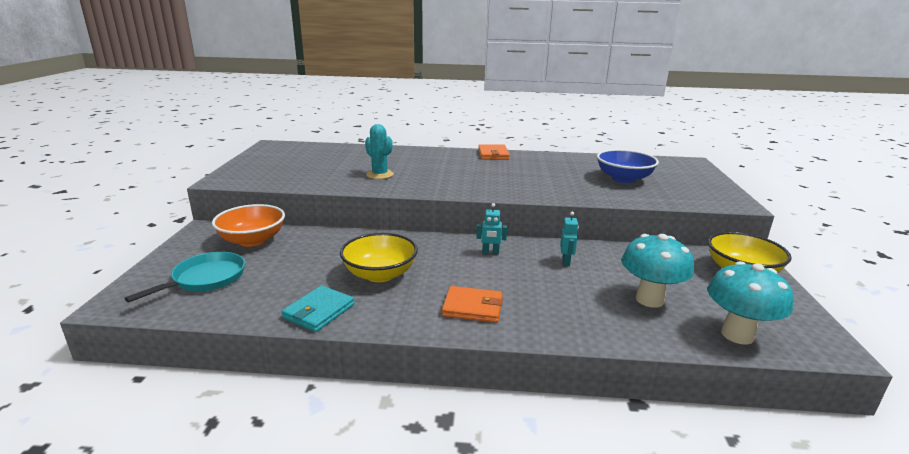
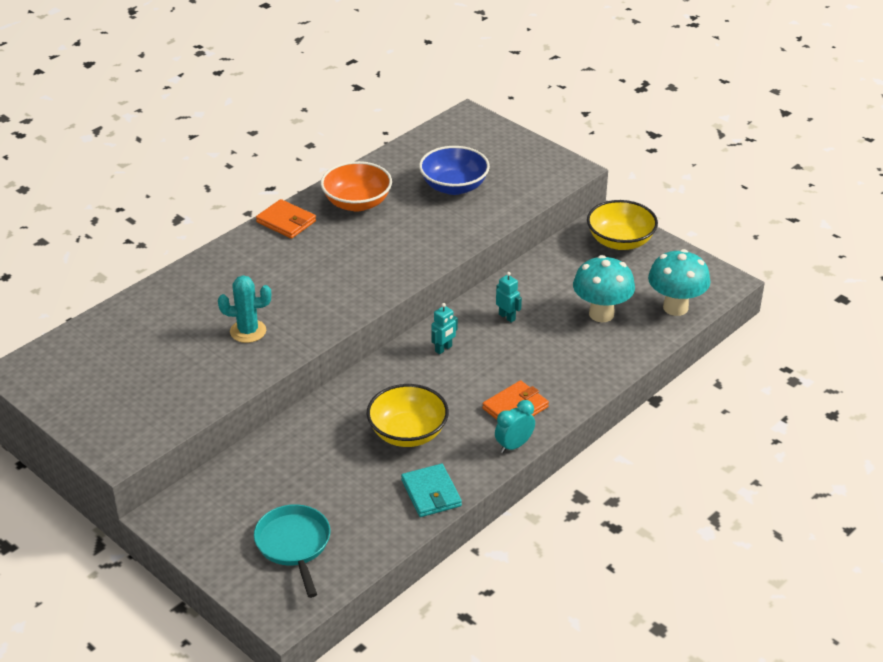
camera: 50 degrees left, 15 degrees up
orange bowl [212,204,285,247] -> orange bowl moved to [321,161,392,212]
none -> turquoise clock [495,400,535,453]

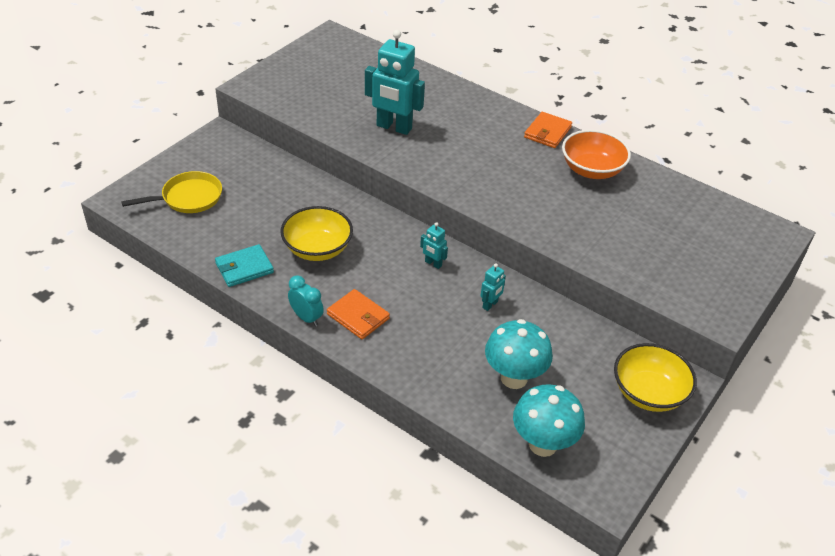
camera: 80 degrees right, 5 degrees up
turquoise cactus [218,275,271,343] -> turquoise robot [365,30,425,135]
turquoise pan [254,504,330,598] -> yellow pan [121,171,222,213]
blue bowl [419,146,490,195] -> none

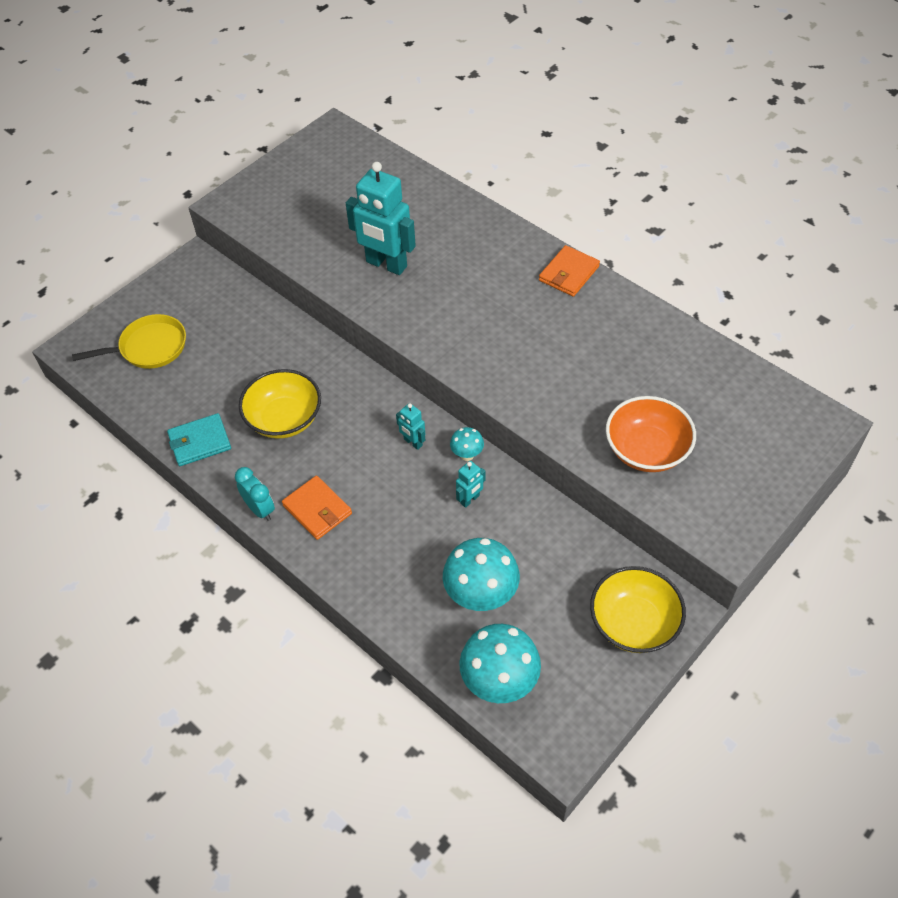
camera: 10 degrees right, 10 degrees up
orange bowl [562,130,631,179] -> orange bowl moved to [606,396,696,472]
none -> turquoise mushroom [450,427,484,461]

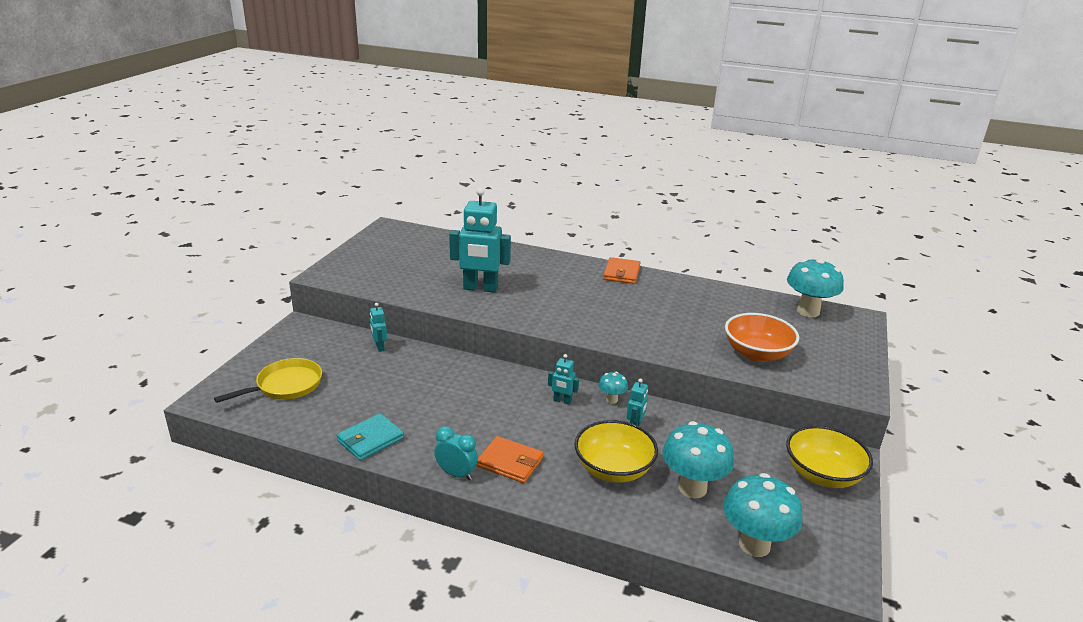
camera: 25 degrees left, 25 degrees down
yellow bowl [239,369,321,439] -> yellow bowl moved to [575,420,658,483]
none -> turquoise robot [370,303,387,352]
none -> turquoise mushroom [787,258,844,317]

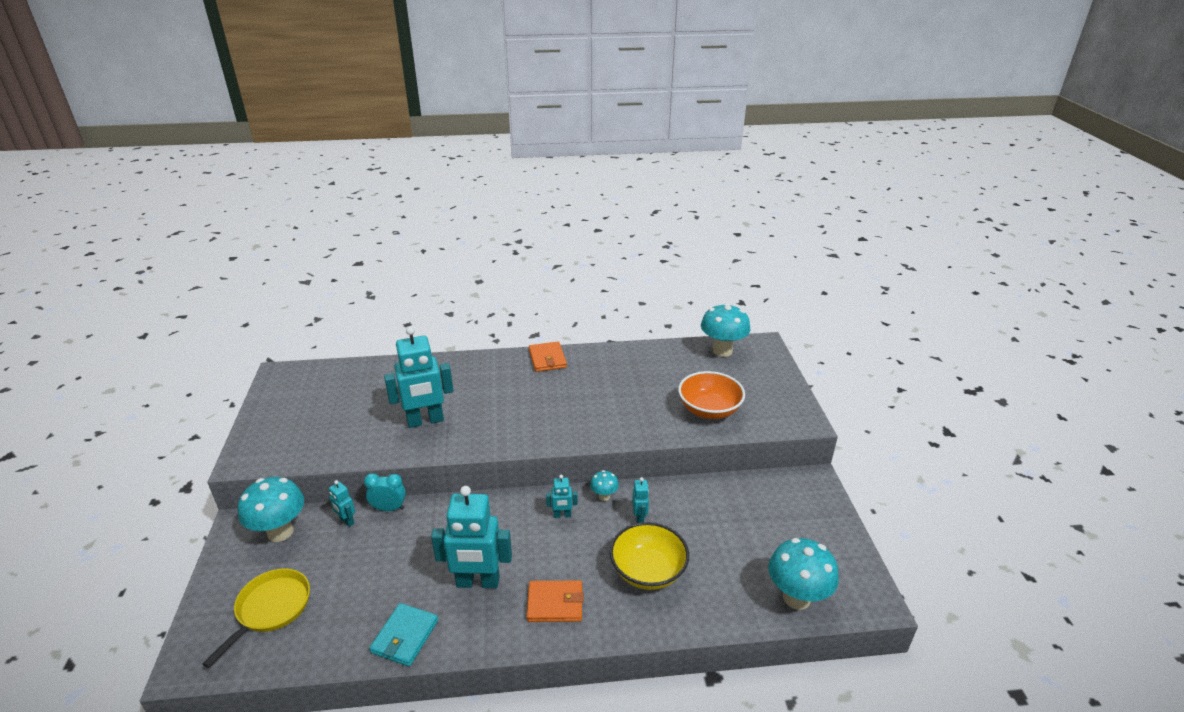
camera: 25 degrees left, 5 degrees up
turquoise clock [435,426,478,480] -> turquoise clock moved to [364,473,406,511]
turquoise mushroom [663,421,734,499] -> turquoise mushroom moved to [238,477,304,542]
yellow bowl [786,425,873,488] -> none
none -> turquoise robot [431,486,512,588]

